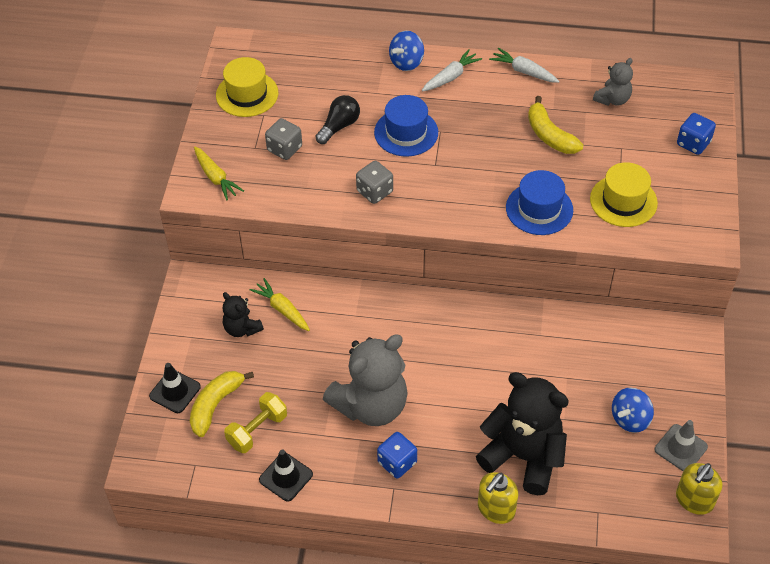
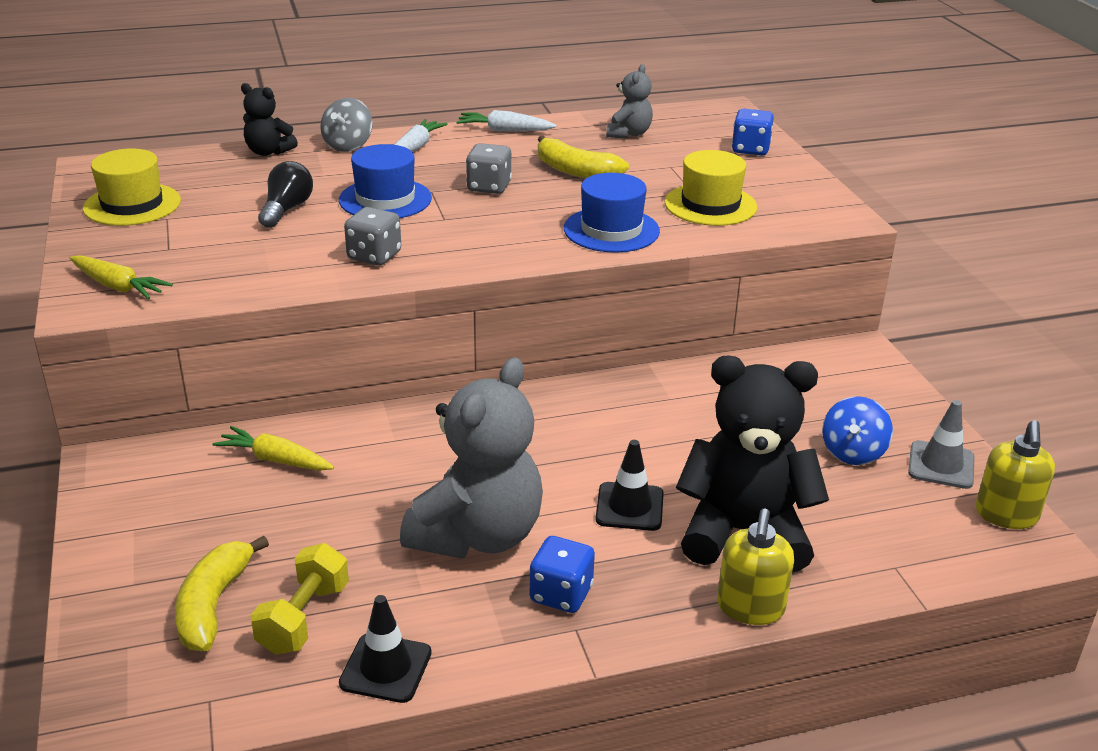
camera: 25 degrees left, 20 degrees down
black traffic cone [149,363,201,413] -> black traffic cone moved to [595,440,664,531]
black teddy bear [223,292,264,337] -> black teddy bear moved to [241,83,298,156]
grey dice [265,118,302,160] -> grey dice moved to [466,143,512,194]
blue spinning top [389,31,424,71] -> grey spinning top [320,98,372,152]

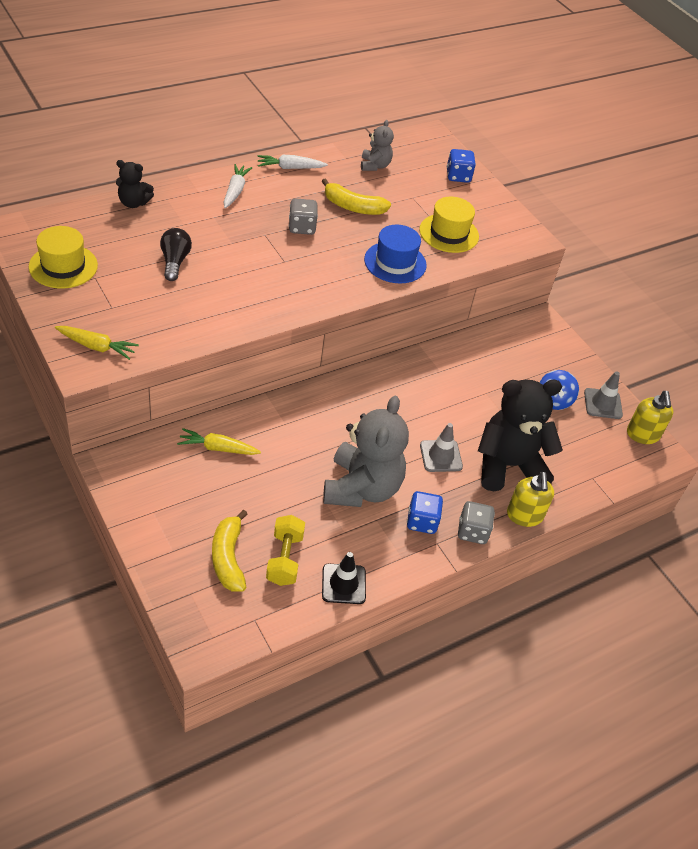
camera: 20 degrees left, 15 degrees up
grey spinning top [320,98,372,152] -> none
blue hat [339,144,432,218] -> none
grey dice [344,207,401,266] -> grey dice moved to [458,501,495,544]
black traffic cone [595,440,664,531] -> grey traffic cone [420,423,463,472]

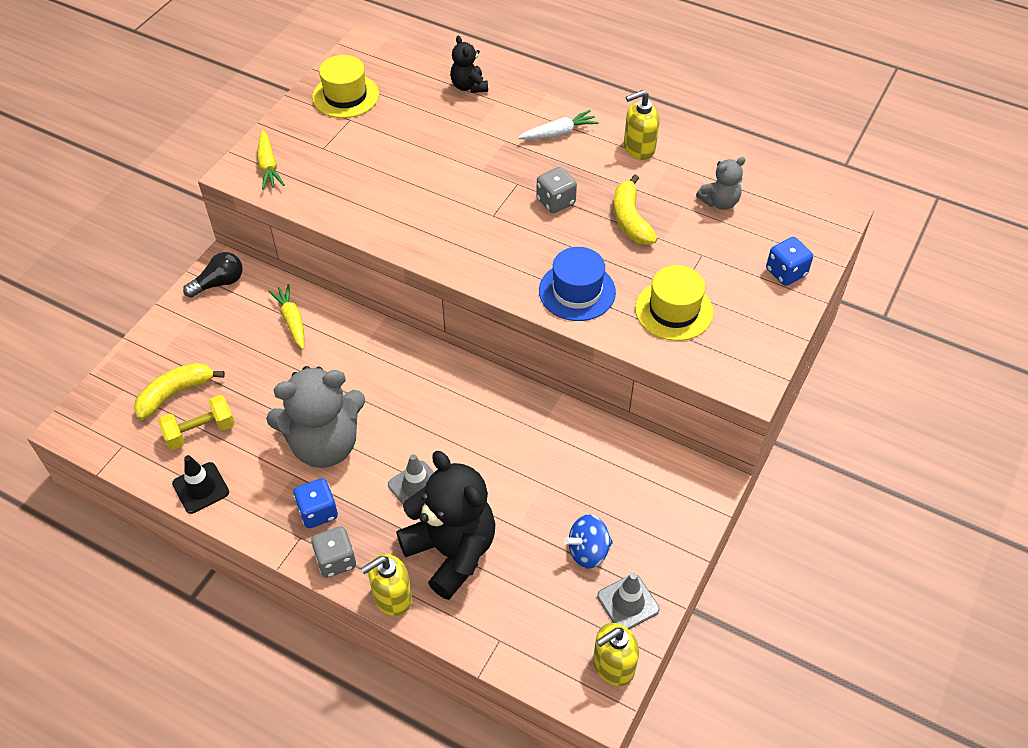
camera: 65 degrees right, 5 degrees up
black light bulb [160,228,192,281] -> black light bulb moved to [183,252,243,298]
white carrot [257,155,328,169] -> yellow soap dispenser [624,90,660,160]

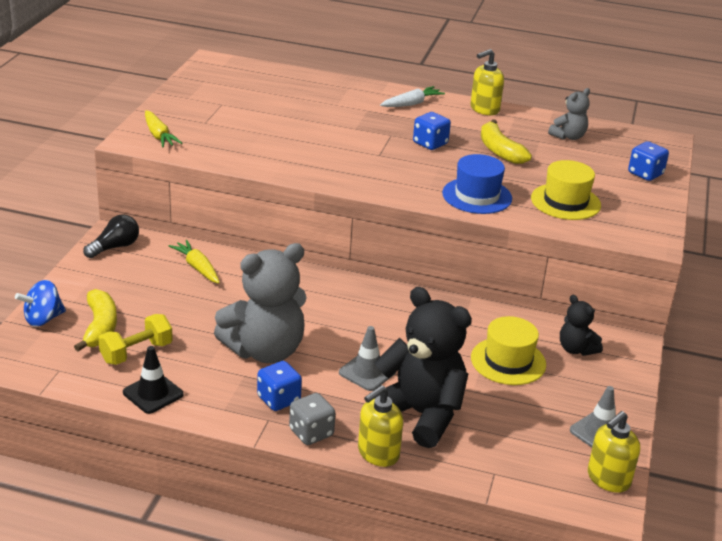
camera: 15 degrees left, 20 degrees down
yellow banana [134,363,225,420] -> yellow banana turned 135 degrees clockwise [74,289,117,352]
yellow hat [312,55,379,118] -> yellow hat moved to [471,316,546,385]
black teddy bear [450,36,488,93] -> black teddy bear moved to [560,295,603,356]
grey dice [536,167,577,213] -> blue dice [413,112,451,150]
blue spinning top [564,515,613,568] -> blue spinning top moved to [15,280,66,327]

